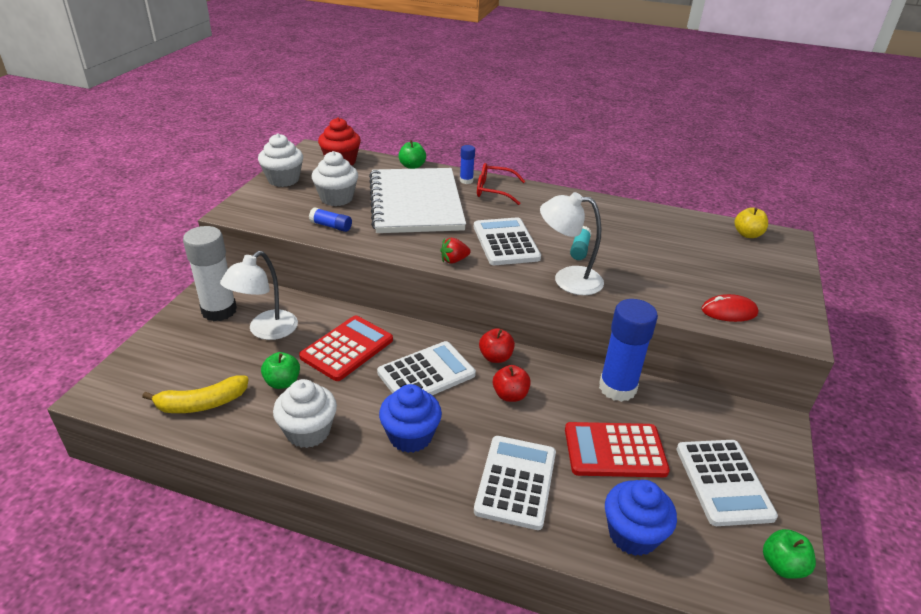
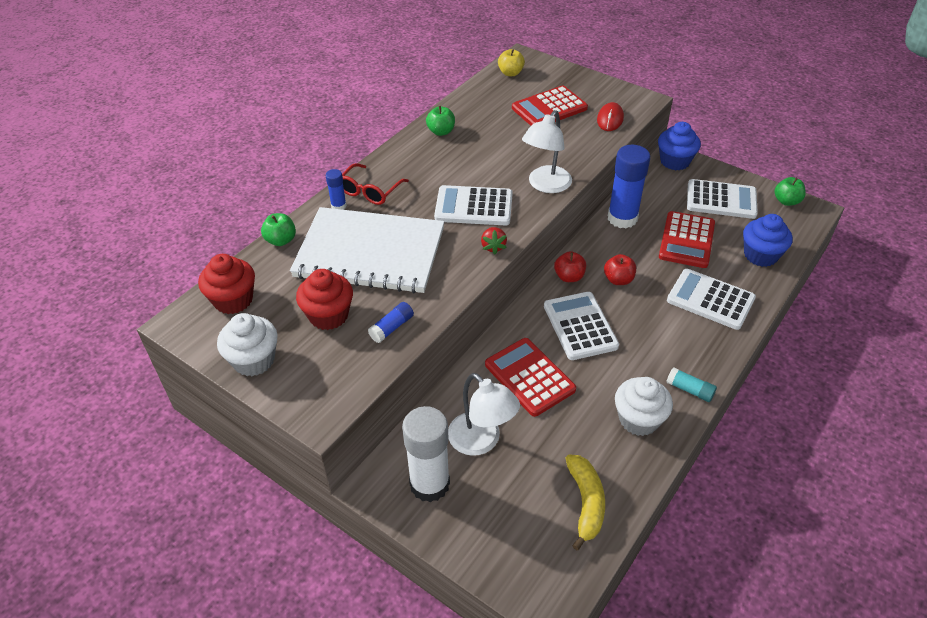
camera: 70 degrees left, 10 degrees up
green apple [261,352,300,389] -> green apple moved to [426,106,455,136]
white cupcake [312,151,358,206] -> red cupcake [296,269,353,330]
blue cupcake [379,384,442,453] -> blue cupcake moved to [658,122,701,170]
turquoise glue stick [570,226,591,260] -> turquoise glue stick moved to [666,367,717,402]
none -> red calculator [512,86,588,126]

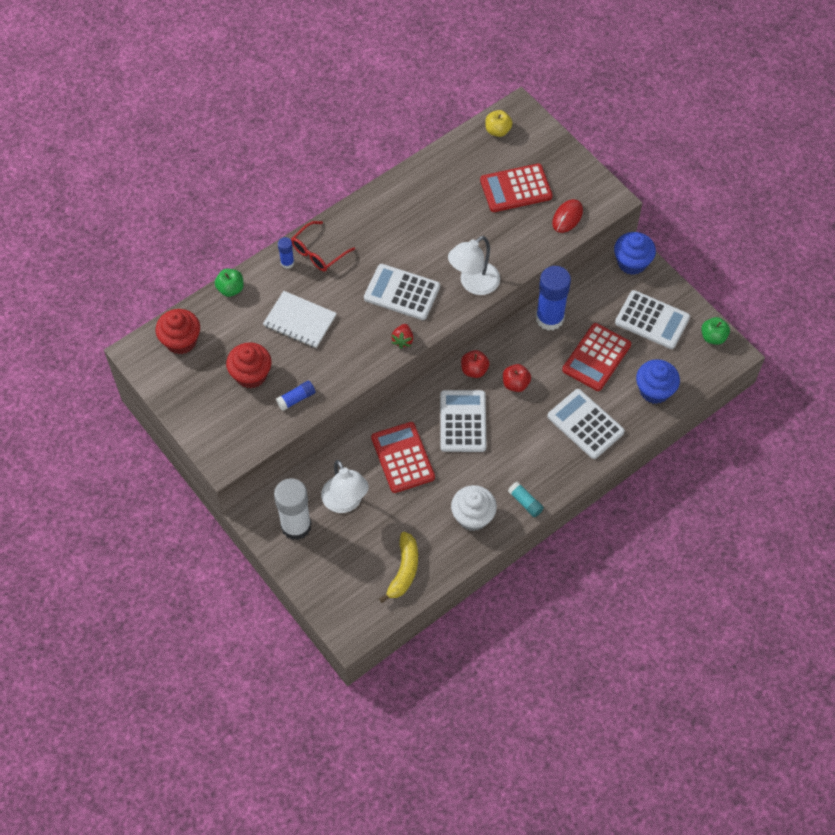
camera: 15 degrees right, 15 degrees up
white cupcake [217,313,278,376] -> none
white notebook [290,207,444,293] -> white notebook [263,291,337,348], size x0.53
green apple [426,106,455,136] -> none

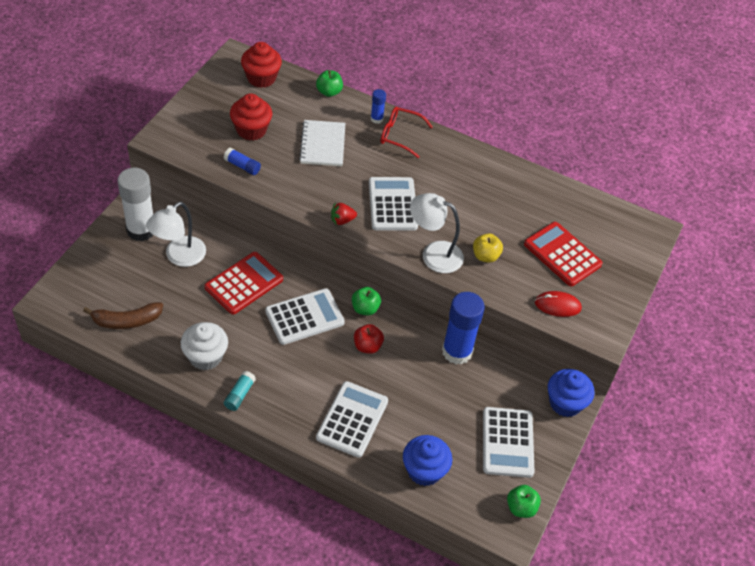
camera: 60 degrees right, 10 degrees down
yellow banana [379,532,418,603] -> brown banana [83,302,163,329]
red apple [461,350,490,378] -> green apple [352,287,381,315]
yellow apple [485,110,513,137] -> yellow apple moved to [473,233,503,263]
red calculator [562,323,631,391] -> none

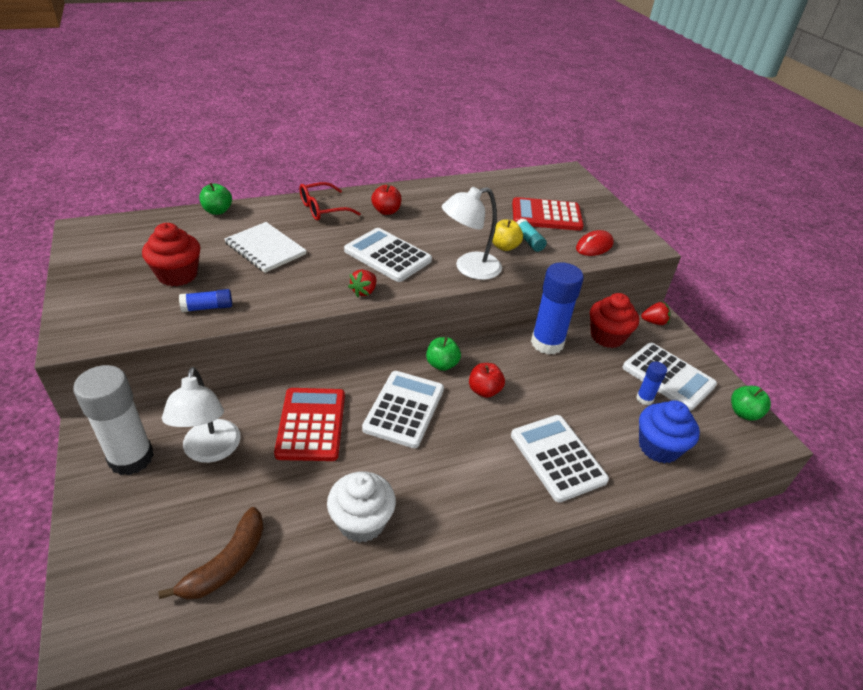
camera: 45 degrees left, 10 degrees down
turquoise glue stick [224,371,256,411] -> turquoise glue stick moved to [516,218,547,252]
red cupcake [241,42,282,88] -> red cupcake moved to [590,293,639,348]
blue glue stick [371,89,386,124] -> blue glue stick moved to [636,362,667,405]
blue cupcake [548,369,595,417] -> red strawberry [641,302,670,325]
none -> red apple [371,185,402,215]

